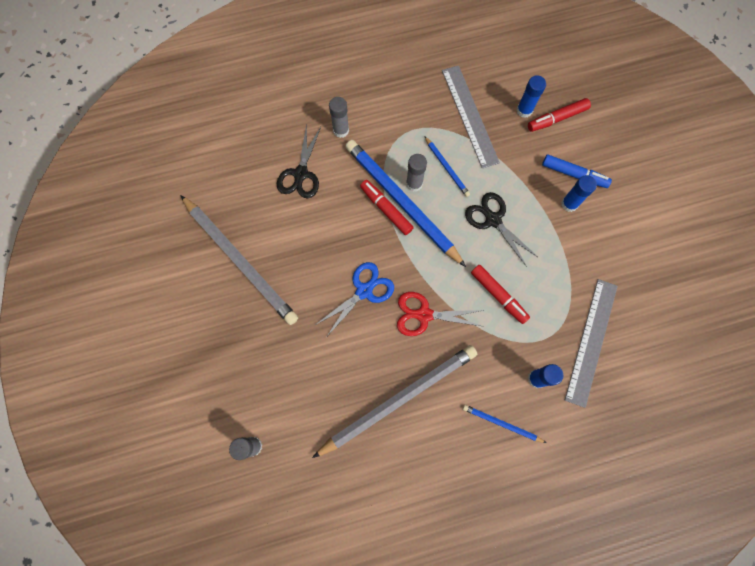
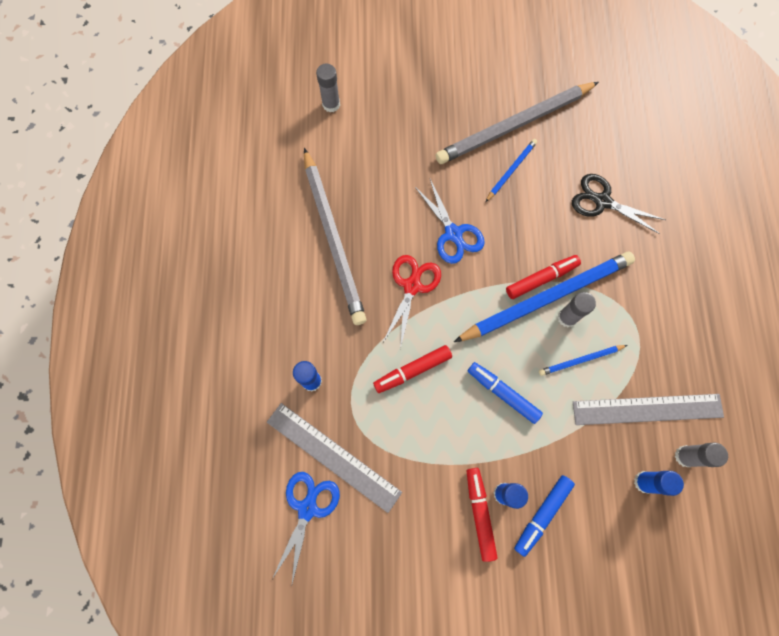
camera: 105 degrees right, 0 degrees up
grey glue stick [329,97,349,138] -> grey glue stick moved to [675,443,728,467]
blue pencil [463,405,547,443] -> blue pencil moved to [486,139,537,202]
black scissors [465,192,539,267] -> blue marker [468,362,543,424]
red marker [528,98,591,132] -> red marker moved to [467,468,498,562]
none -> blue scissors [272,472,340,584]

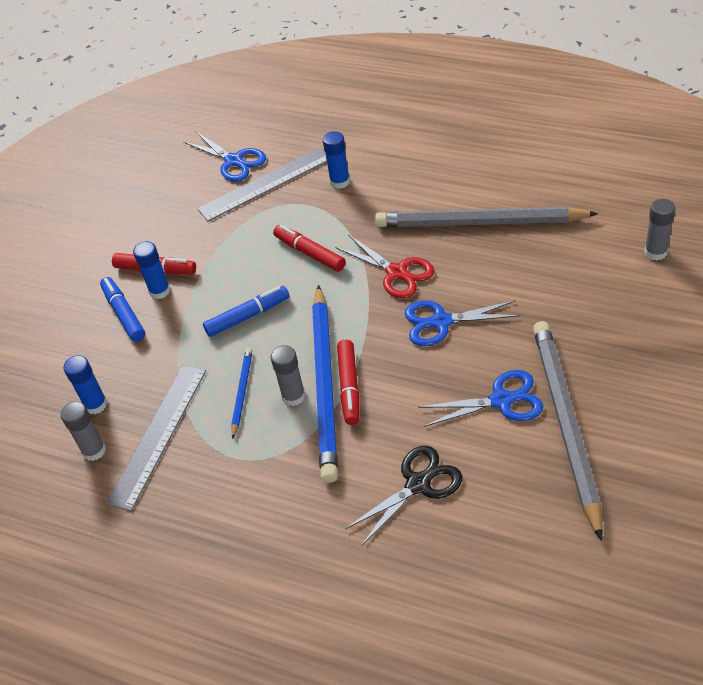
camera: 120 degrees right, 25 degrees down
red marker [373,345,452,393] -> red marker turned 45 degrees counterclockwise [273,225,346,272]
blue pencil [486,139,537,202] -> blue scissors [418,370,543,427]

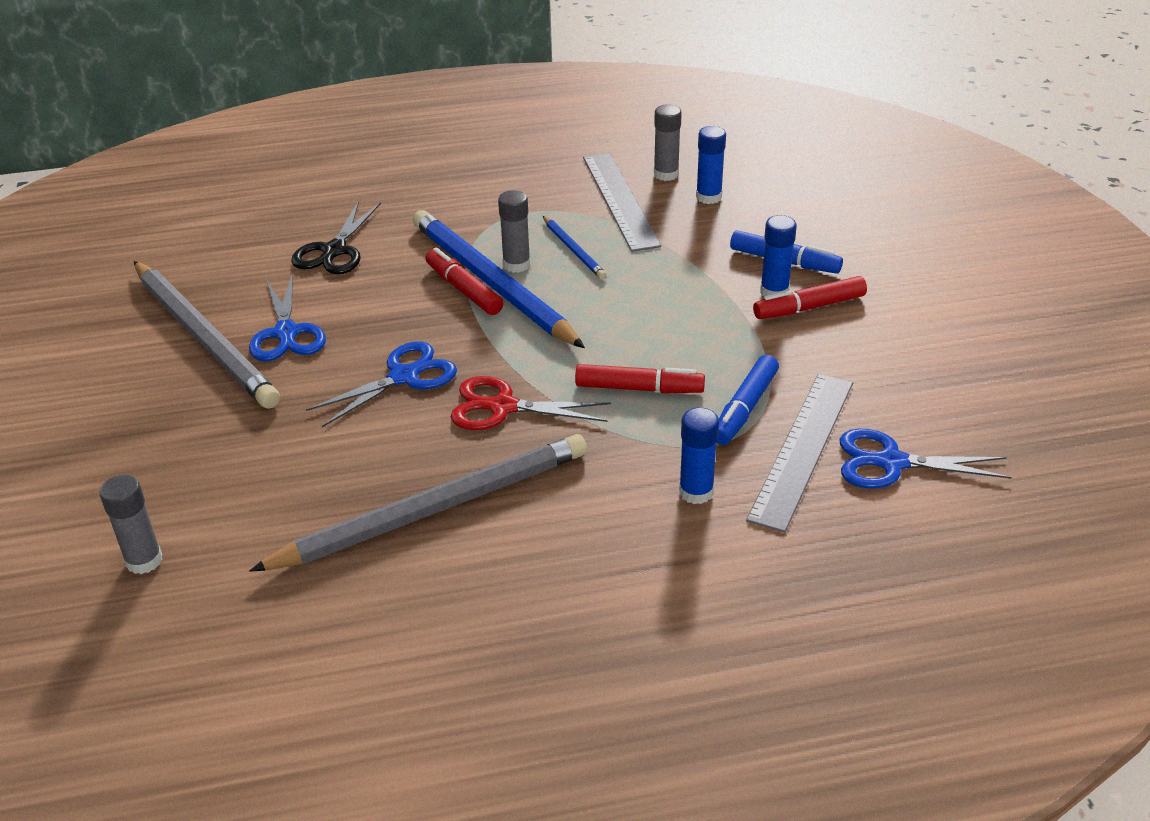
camera: 140 degrees right, 10 degrees down
blue marker [203,286,289,337] -> blue marker moved to [716,355,779,445]
blue scissors [418,370,543,427] -> blue scissors turned 60 degrees counterclockwise [249,274,326,361]

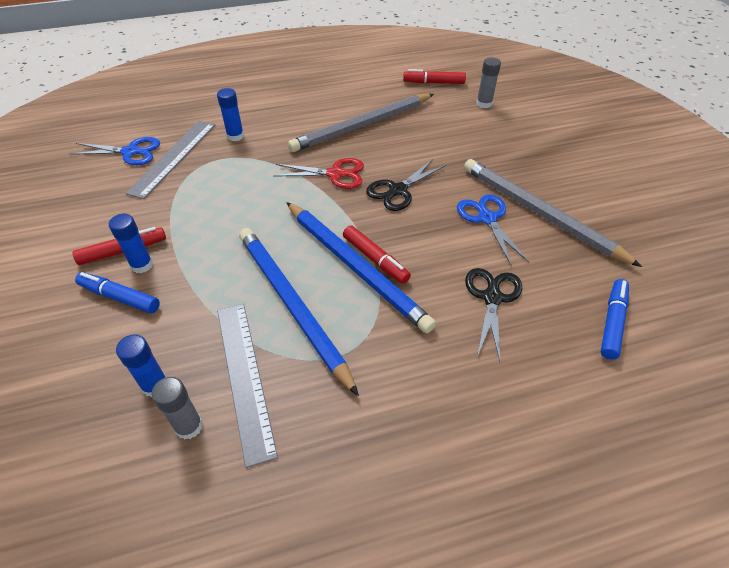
camera: 175 degrees right, 10 degrees up
blue scissors [306,341,457,427] -> black scissors [366,158,446,211]
grey glue stick [498,190,531,273] -> none
blue pencil [543,216,606,279] -> blue pencil [239,228,359,396], size x2.20
red marker [575,364,705,393] -> red marker moved to [403,69,466,84]
blue marker [716,355,779,445] -> blue marker moved to [601,279,629,360]

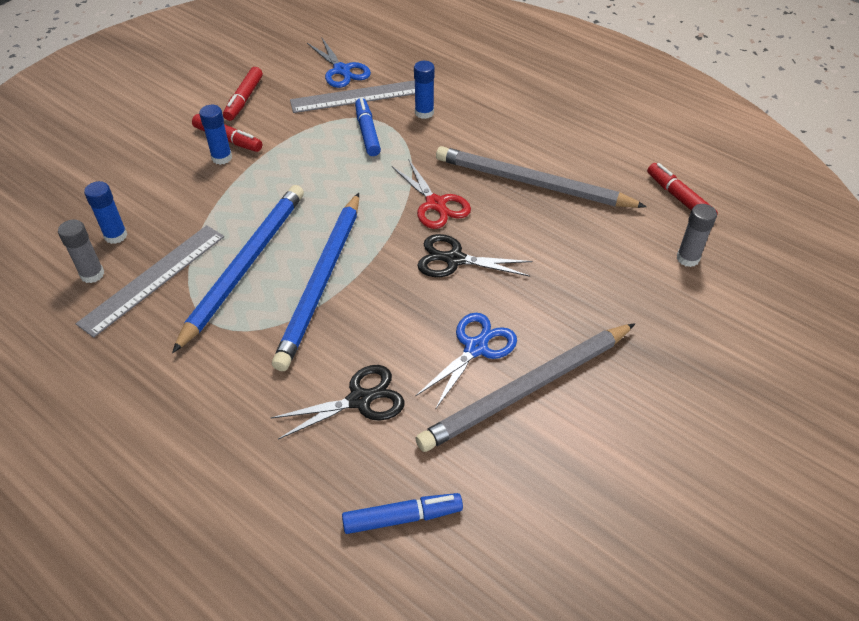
camera: 55 degrees right, 0 degrees up
blue marker [75,272,160,313] -> blue marker moved to [355,98,381,156]
red marker [343,225,411,284] -> red marker moved to [223,67,263,121]
grey pencil [464,159,642,267] -> grey pencil turned 135 degrees counterclockwise [415,323,635,452]

